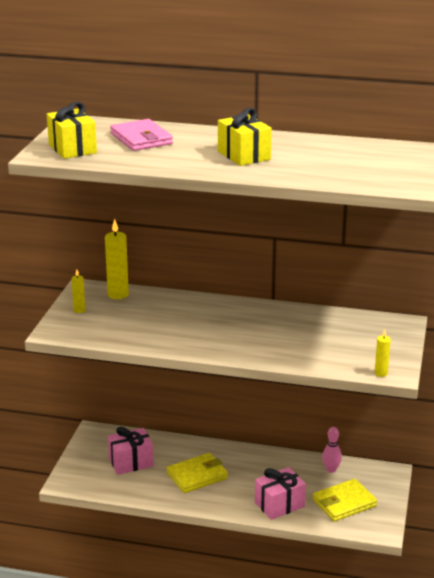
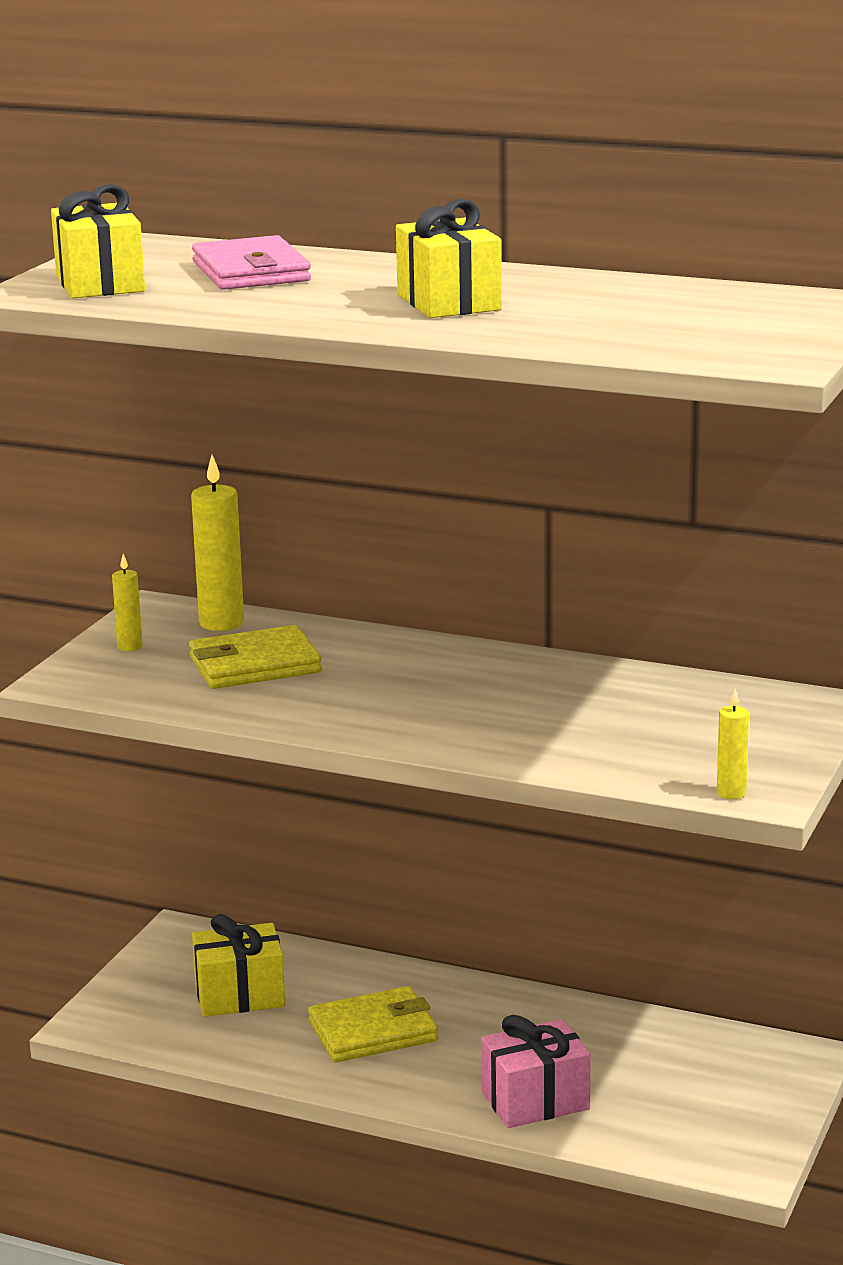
camera: 10 degrees right, 5 degrees down
pink gift [108,427,154,475] -> yellow gift [192,914,285,1017]
yellow wallet [312,479,377,521] -> yellow wallet moved to [189,625,322,689]
pink bowling pin [322,427,342,473] -> none

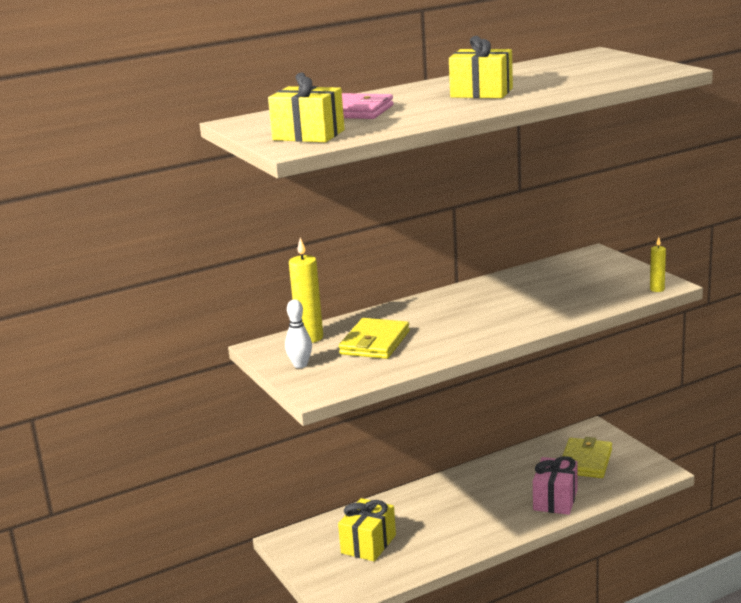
camera: 50 degrees left, 0 degrees up
yellow candle [112,554,143,651] -> white bowling pin [285,300,312,368]
yellow wallet [308,986,438,1062] -> yellow wallet moved to [562,437,612,478]

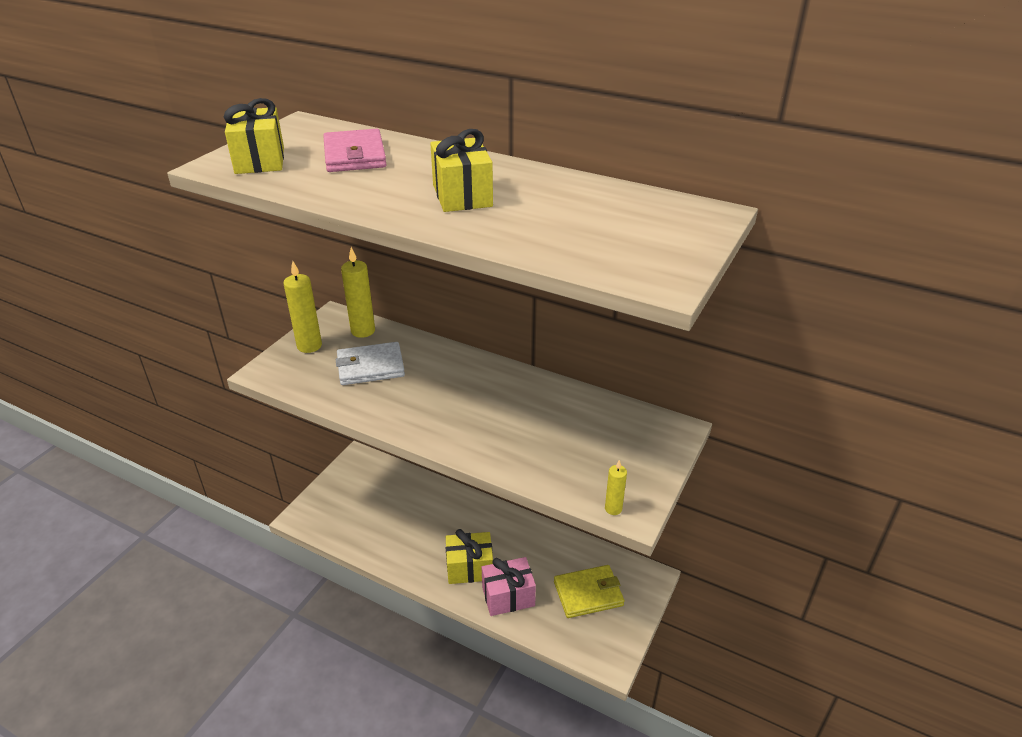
camera: 55 degrees right, 15 degrees up
white bowling pin [285,300,312,368] -> yellow candle [283,261,322,353]
yellow gift [338,498,396,561] -> yellow gift moved to [446,529,493,584]
yellow wallet [339,318,410,359] -> white wallet [336,342,405,385]

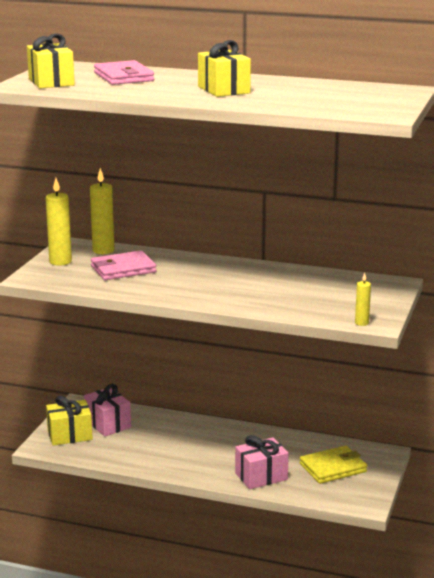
camera: 10 degrees left, 15 degrees down
white wallet [336,342,405,385] -> pink wallet [91,250,157,280]
yellow gift [446,529,493,584] -> yellow gift moved to [46,396,93,446]
none -> pink gift [84,384,131,436]

